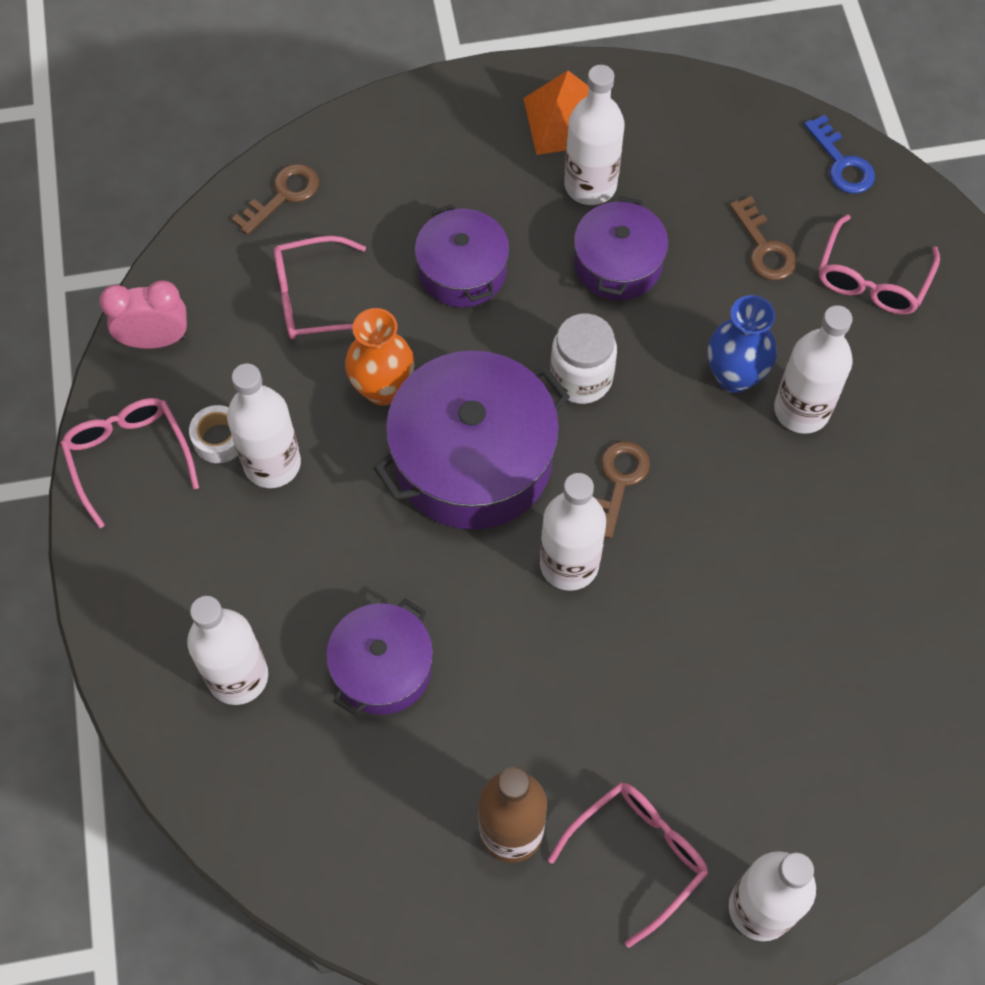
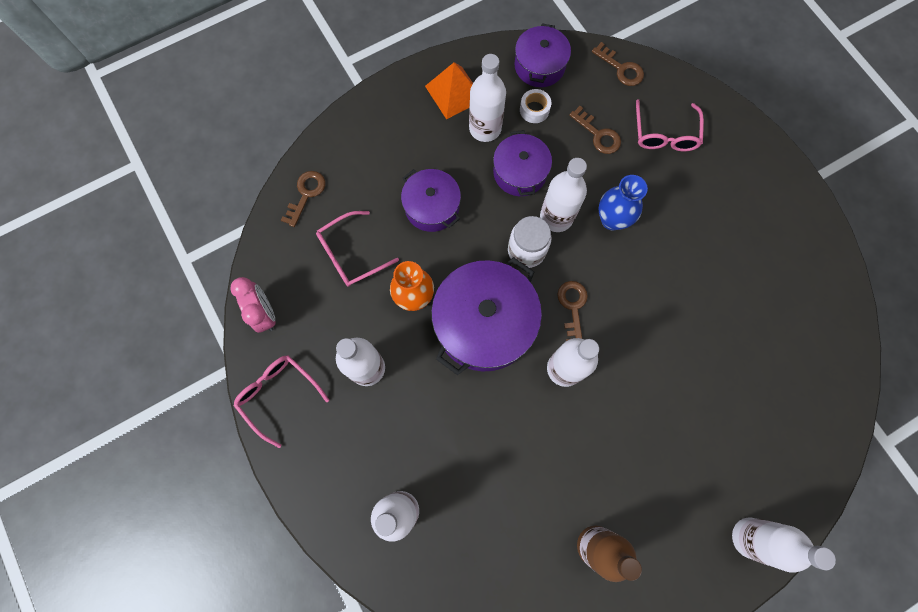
camera: 20 degrees left, 10 degrees up
pink clock [99,280,187,349] -> pink clock turned 90 degrees clockwise [230,277,275,333]
white tape [189,405,238,463] -> white tape moved to [520,89,551,123]
purple pot [326,599,433,715] -> purple pot moved to [514,23,571,87]
pink glasses [548,782,708,948] -> none
white bottle [774,305,853,434] -> white bottle moved to [540,158,587,232]
blue key [804,115,875,194] -> brown key [592,42,644,86]

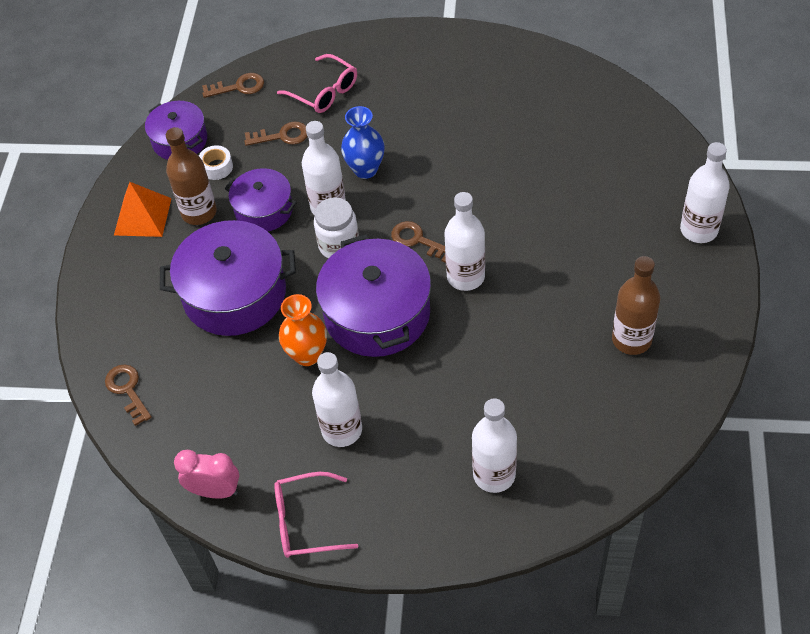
camera: 50 degrees left, 20 degrees down
pink glasses [316,211,399,287] -> none
purple pot [401,169,461,232] -> purple pot [160,220,296,336], size x1.69
white bottle [469,54,506,142] -> brown bottle [166,127,217,225]

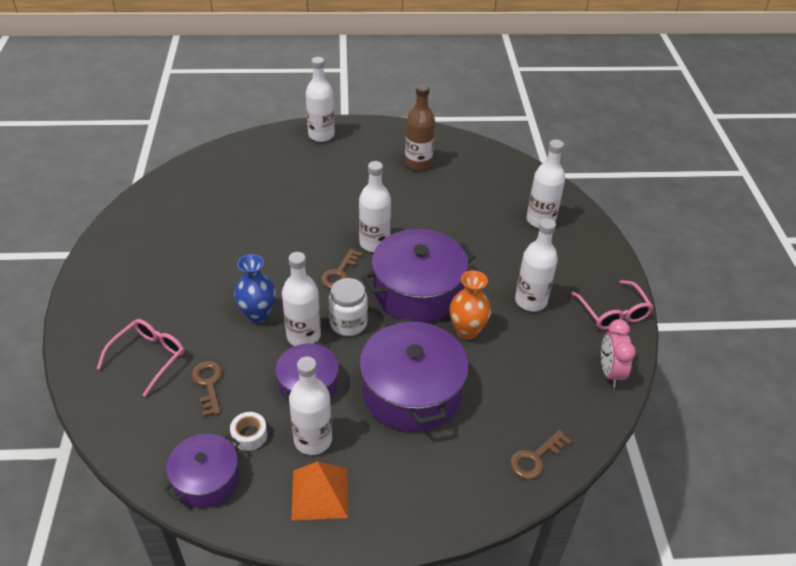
camera: 105 degrees left, 10 degrees down
brown bottle [166,127,217,225] -> white bottle [289,357,332,455]
brown key [202,73,264,98] -> none

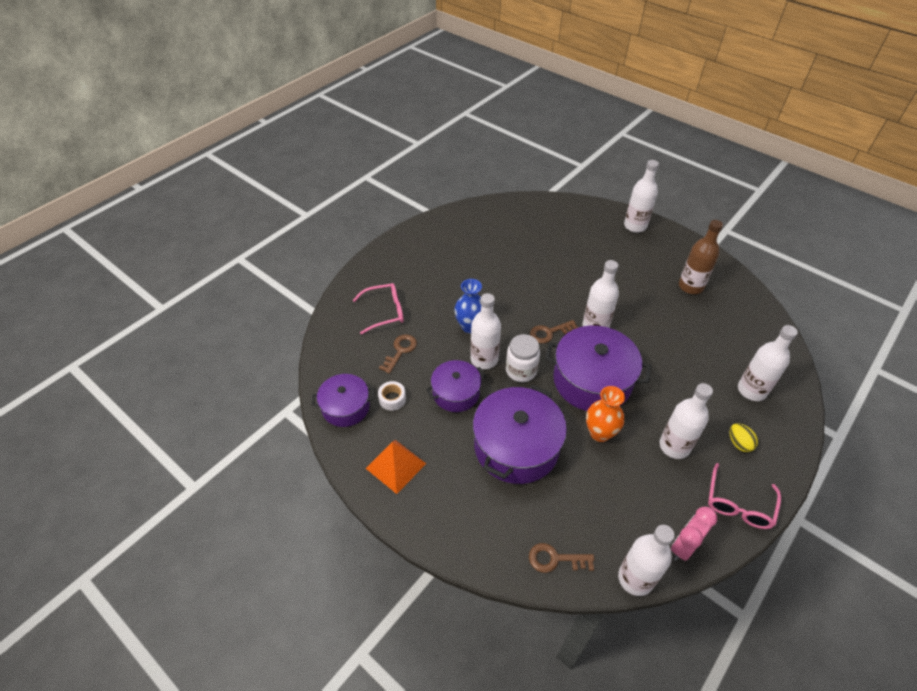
camera: 45 degrees right, 5 degrees up
white bottle [289,357,332,455] -> white bottle moved to [618,525,674,596]
none -> yellow egg [730,423,758,452]

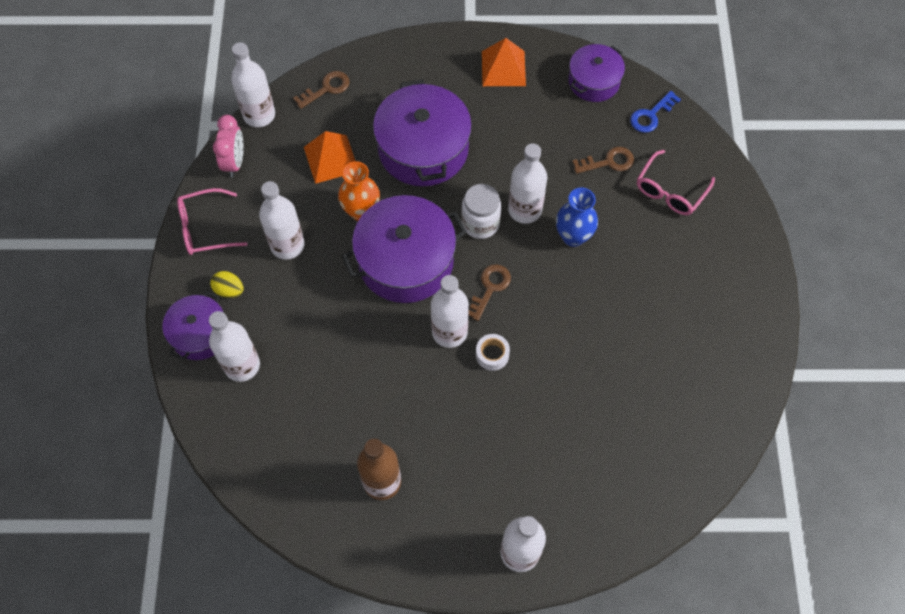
camera: 140 degrees right, 15 degrees up
white tape [378,381,406,411] -> white tape moved to [476,334,510,371]
brown key [379,334,417,374] -> brown key turned 90 degrees counterclockwise [572,147,634,174]
purple pot [426,360,486,412] -> purple pot moved to [163,291,224,360]
pink glasses [708,463,781,529] -> pink glasses turned 90 degrees counterclockwise [177,188,247,255]
none -> orange pyramid [304,131,355,184]
none -> blue key [630,91,681,133]

